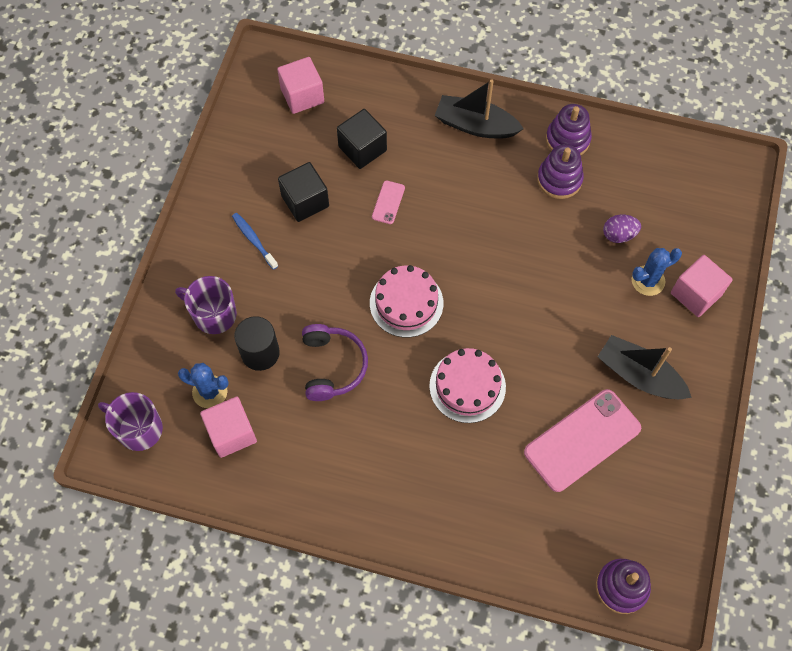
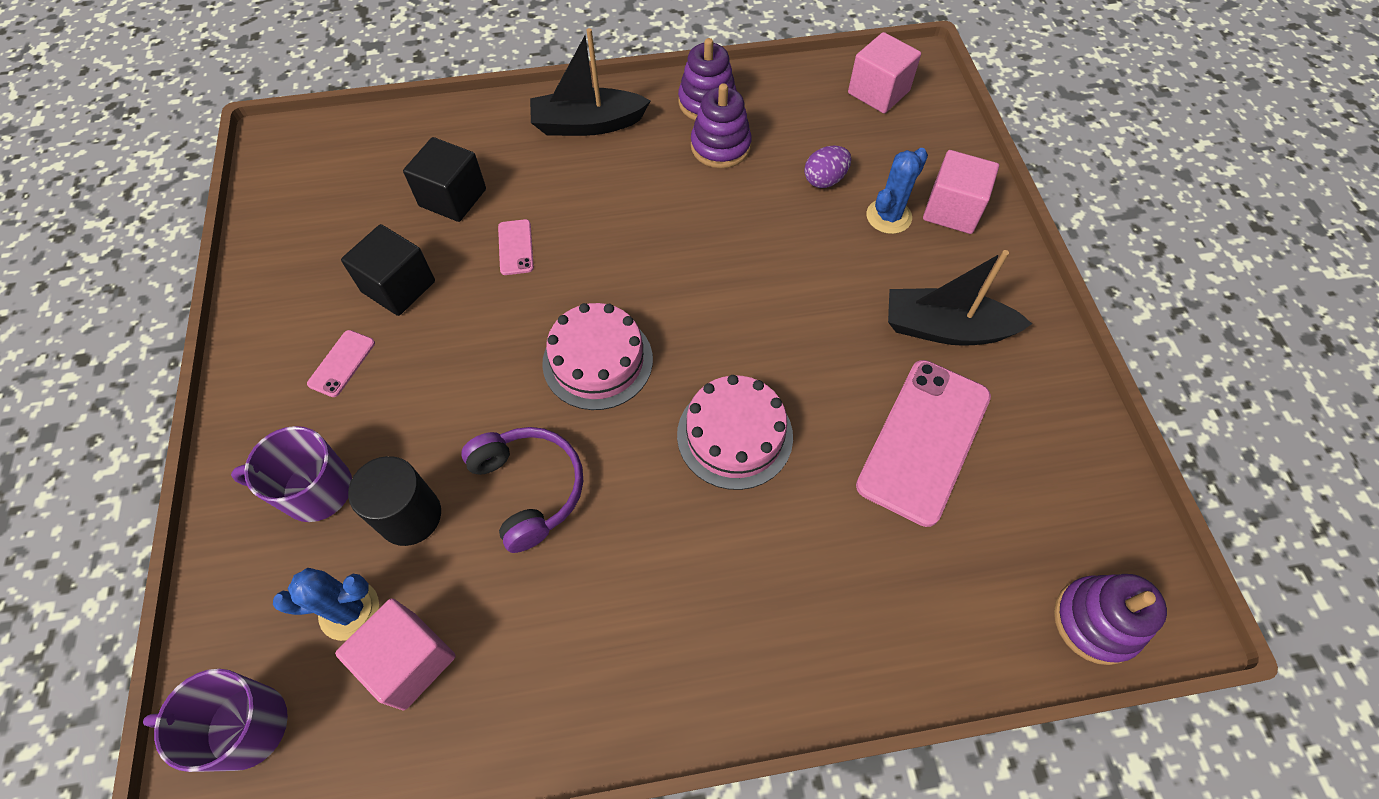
camera: 25 degrees left, 5 degrees down
blue toothbrush [232,213,278,270] -> pink phone [307,330,375,397]
pink cube [277,57,324,114] -> pink cube moved to [848,32,921,113]

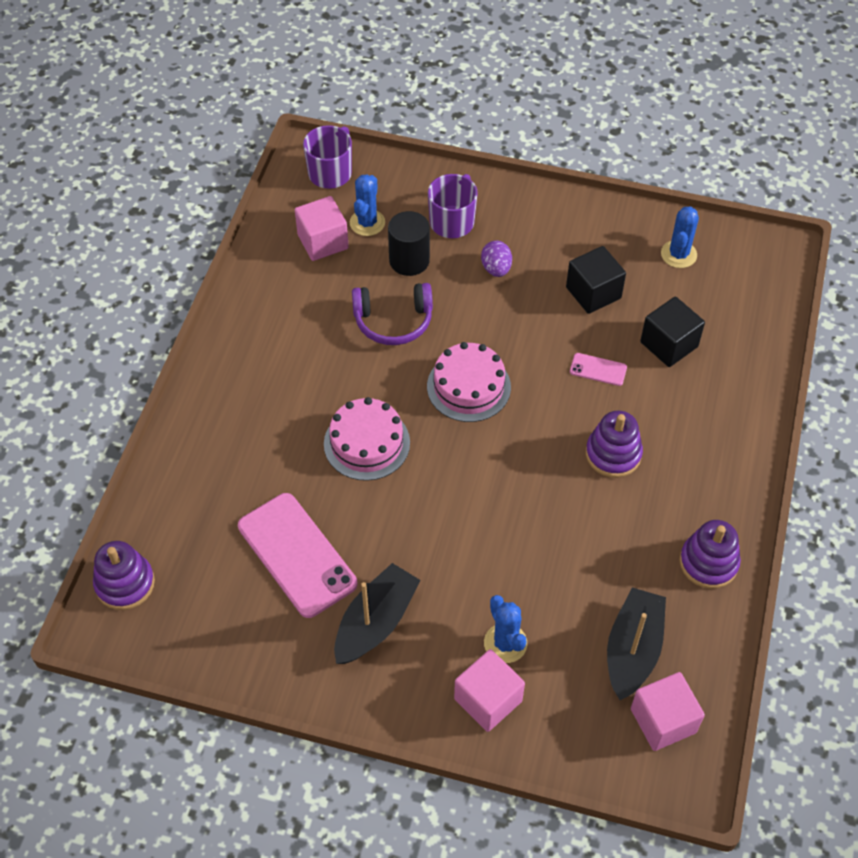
camera: 115 degrees right, 5 degrees down
pink phone [307,330,375,397] -> none
black boat [530,28,650,136] -> black boat moved to [607,588,666,700]
purple stacking toy [691,83,752,168] -> purple stacking toy moved to [586,411,643,478]
purple egg [804,146,851,188] -> purple egg moved to [481,241,512,277]
none -> blue cactus [661,206,699,268]

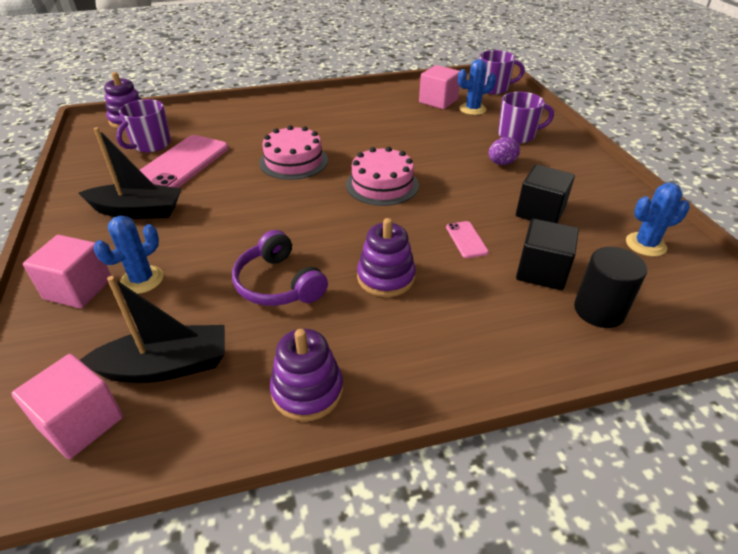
camera: 60 degrees right, 15 degrees down
purple headphones [352,283,433,345] -> purple headphones moved to [232,230,328,306]
black cylinder [388,211,430,276] -> black cylinder moved to [574,247,647,328]
none -> purple mug [116,99,171,152]

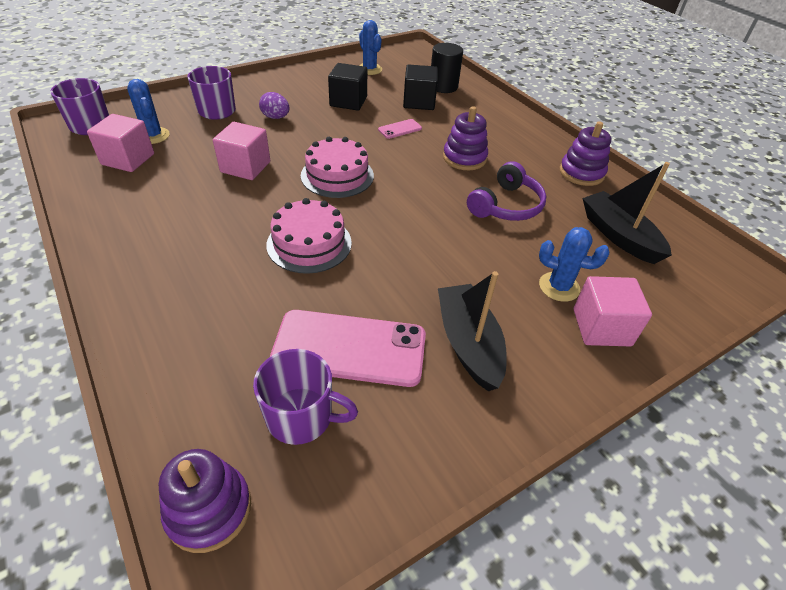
camera: 110 degrees left, 5 degrees up
pink cube [11,354,123,459] -> pink cube moved to [213,122,270,180]

